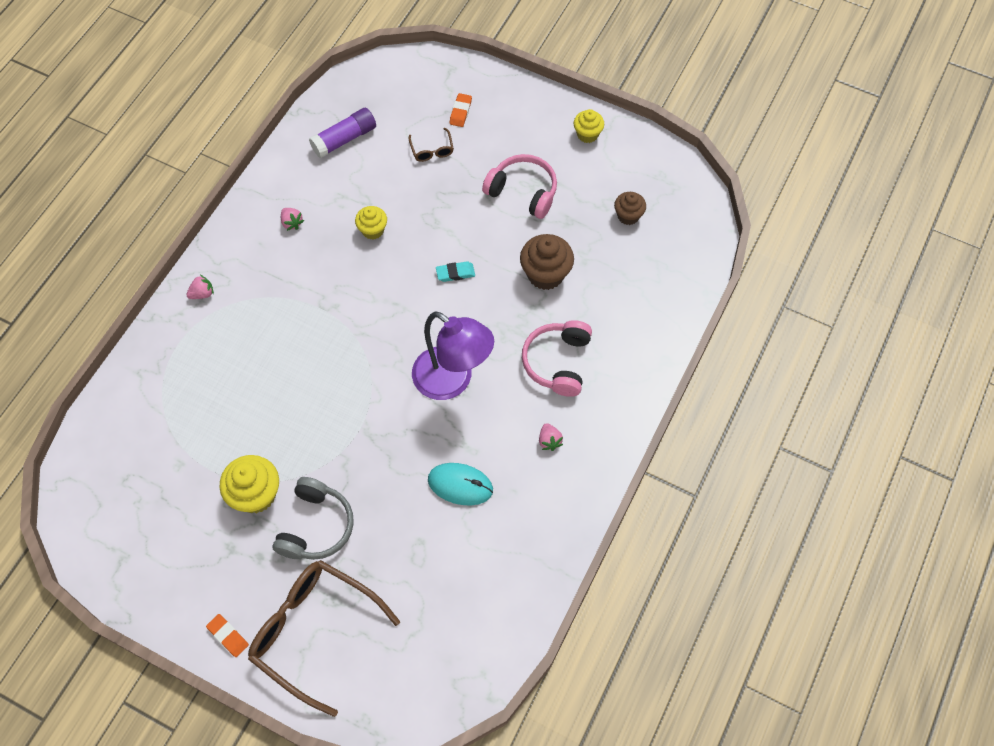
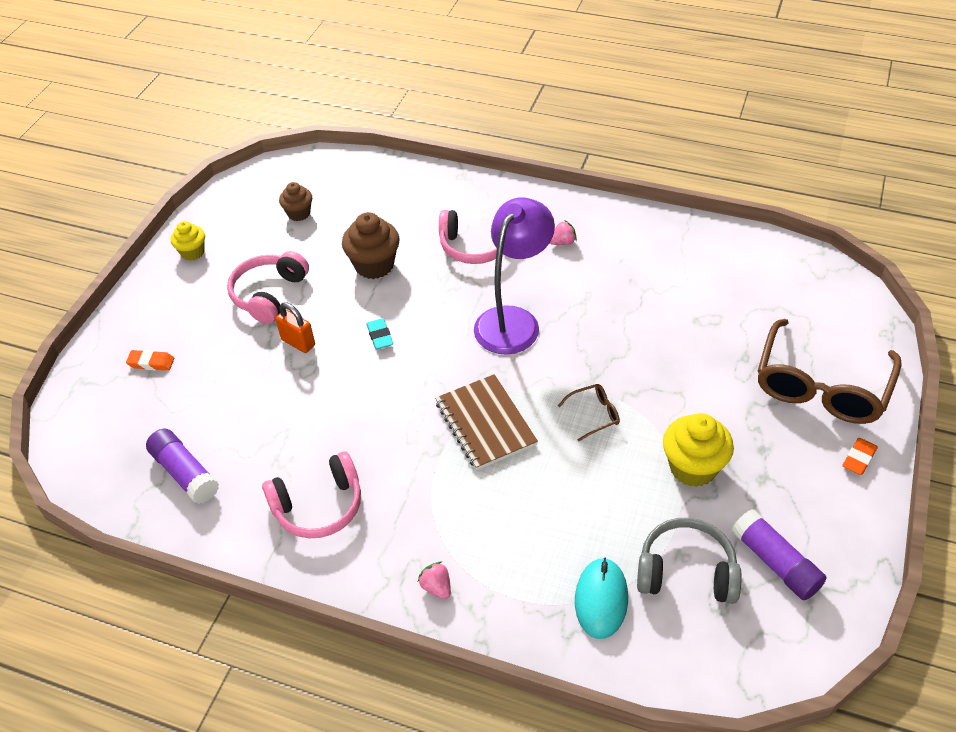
camera: 95 degrees left, 15 degrees down
grey headphones [272,477,354,560] -> grey headphones moved to [637,518,742,604]
pink strawberry [281,208,304,231] -> pink headphones [262,452,361,538]
yellow cupcake [355,206,387,239] -> none
brown glasses [408,128,454,162] -> brown glasses moved to [558,384,620,442]
turquoise mouse [428,463,493,505] -> turquoise mouse moved to [575,557,628,639]
none -> orange padlock [276,302,315,353]
none -> brown notebook [435,374,538,470]
none -> purple glue stick [732,509,827,600]

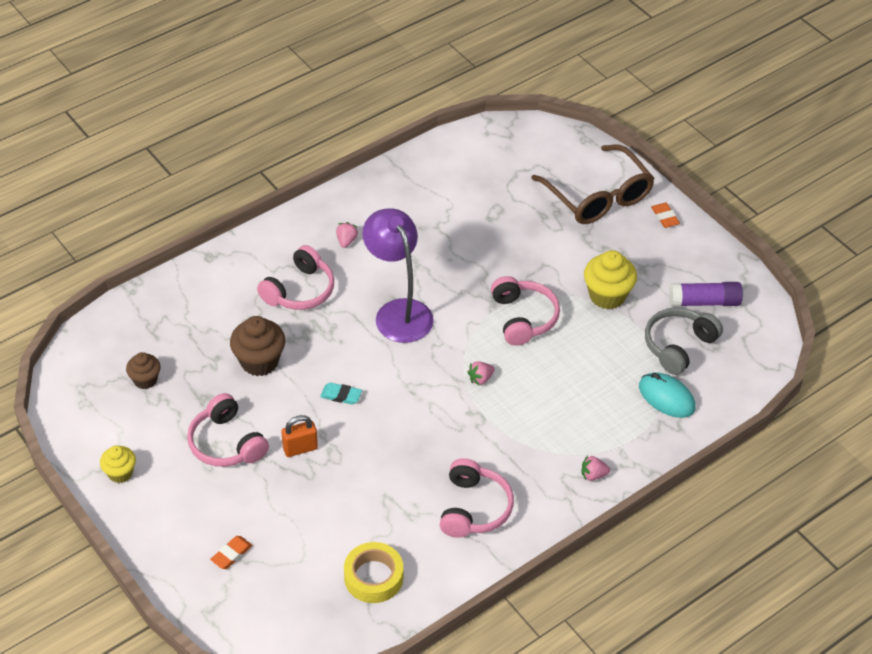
camera: 60 degrees left, 0 degrees up
purple glue stick [146,429,219,504] -> yellow tape [344,542,403,603]
brown notebook [435,374,538,470] -> pink strawberry [467,362,495,385]
brown glasses [558,384,620,442] -> pink headphones [491,276,560,346]

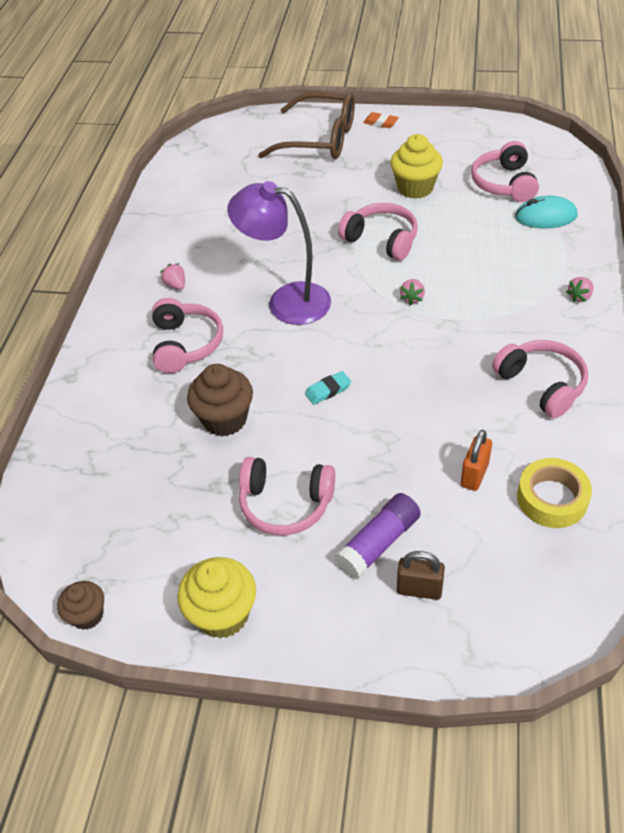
camera: 40 degrees left, 0 degrees up
yellow cupcake [100,446,136,483] -> yellow cupcake [178,557,256,638], size x1.63
brown cupcake [126,352,161,389] -> brown cupcake moved to [57,581,104,630]
orange eraser [210,536,252,569] -> brown padlock [397,551,445,600]
orange padlock [281,415,318,457] -> orange padlock moved to [461,430,492,491]
grey headphones [645,307,723,375] -> pink headphones [471,141,539,202]
purple glue stick [669,282,743,307] -> purple glue stick moved to [334,493,421,579]

